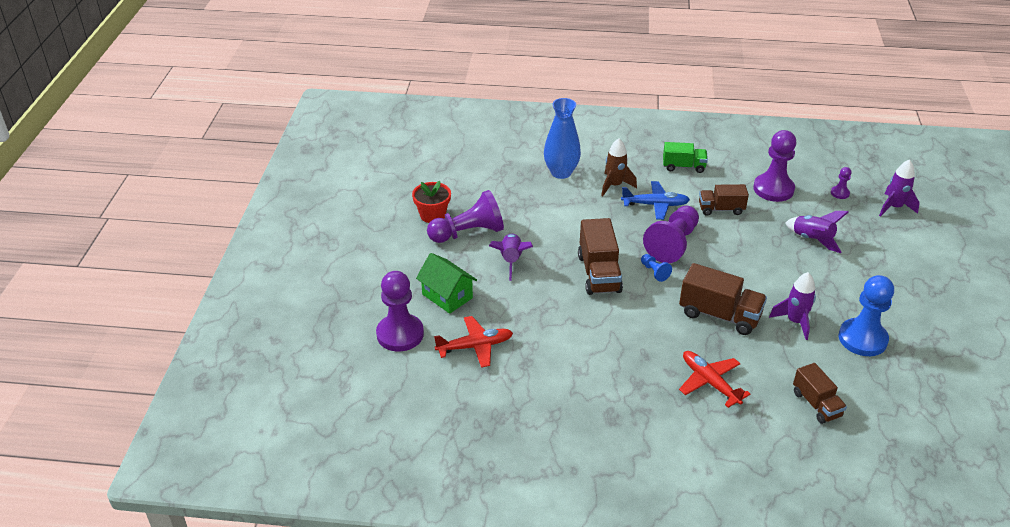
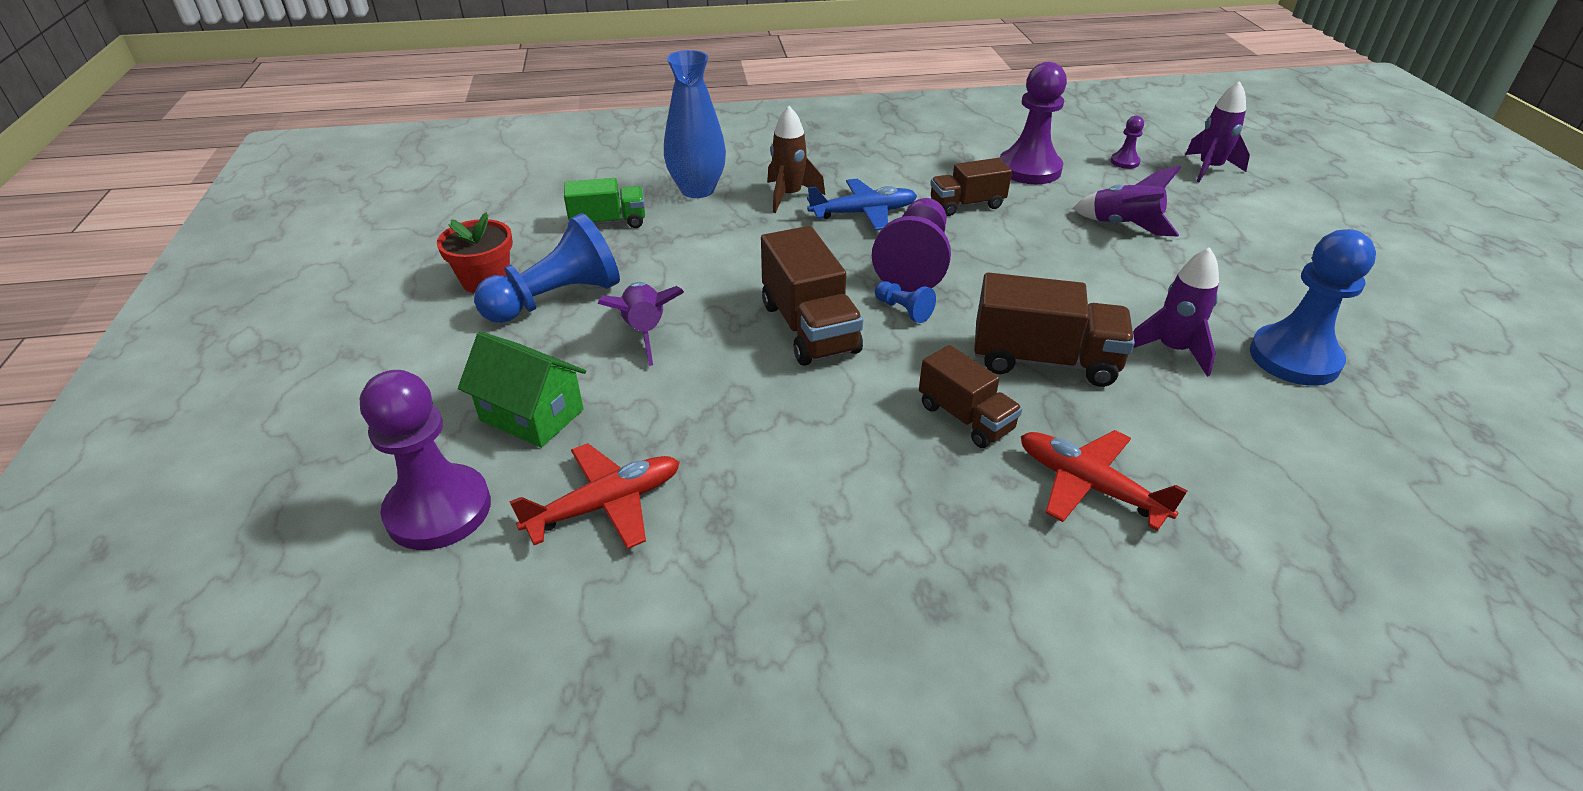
camera: 15 degrees left, 0 degrees up
purple pawn [427,190,504,243] -> blue pawn [474,213,620,323]
green truck [663,142,708,173] -> green truck moved to [564,178,645,228]
brown truck [793,363,847,424] -> brown truck moved to [919,345,1022,448]

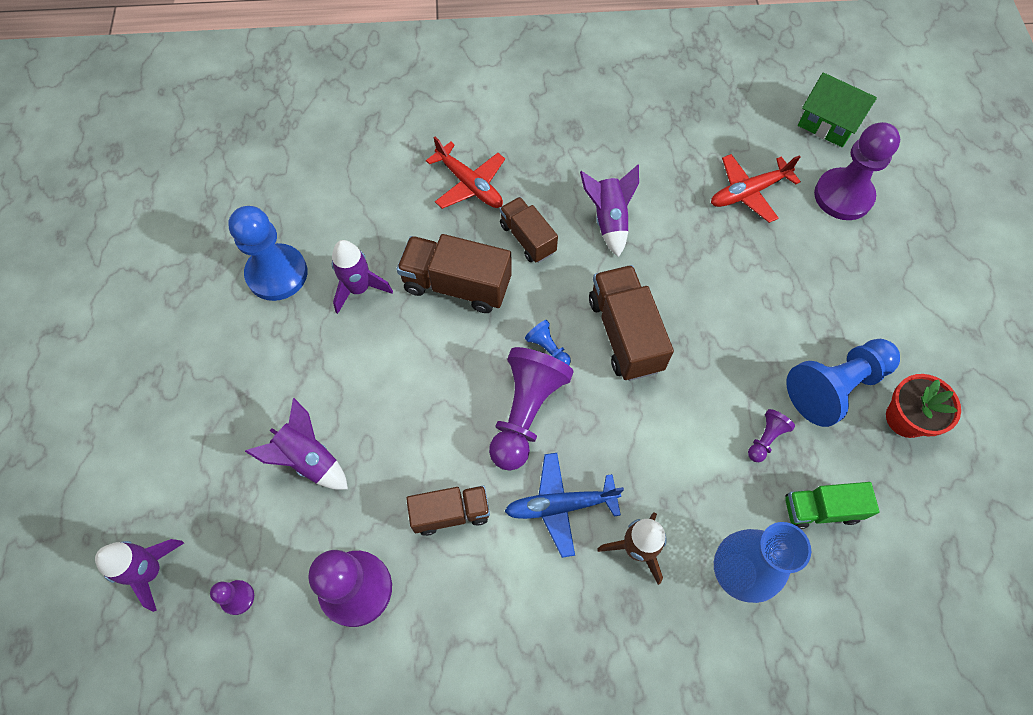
camera: 175 degrees left, 25 degrees up
green house [458,332,586,448] -> green house moved to [798,72,877,147]
purple rocket [598,282,684,366] -> purple rocket moved to [580,165,639,257]
none -> purple pawn [748,409,795,462]

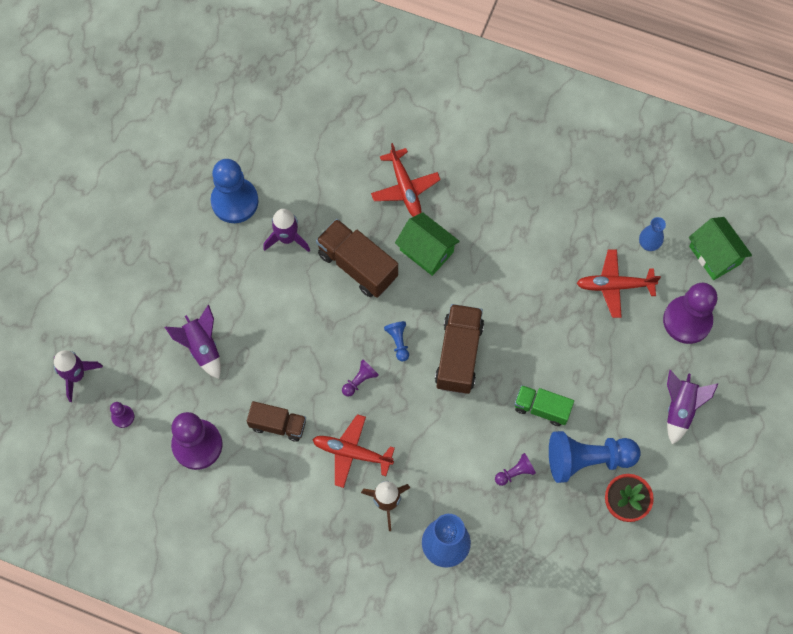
camera: 25 degrees right, 5 degrees up
purple pawn [489,347,573,471] -> purple pawn [342,360,379,397], size x0.45
brown truck [500,197,558,263] -> green house [395,212,460,276]
blue plane [505,453,624,558] -> red plane [312,414,395,488]
purple rocket [580,165,639,257] -> purple rocket moved to [667,370,718,445]
green truck [785,482,879,529] -> green truck moved to [514,385,574,426]
none -> blue vase [639,217,666,251]

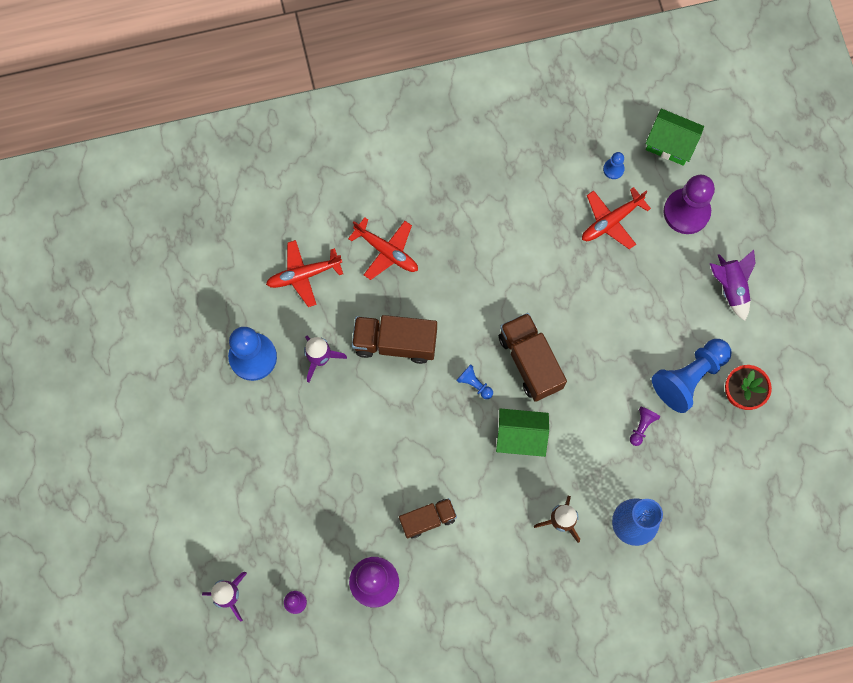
camera: 35 degrees left, 5 degrees up
purple rocket [165,305,221,379] -> none
red plane [312,414,395,488] -> red plane moved to [266,240,343,307]
purple pawn [342,360,379,397] -> none
green house [395,212,460,276] -> green house moved to [496,408,549,457]
green truck [514,385,574,426] -> none
blue vase [639,217,666,251] -> blue pawn [603,152,625,179]

